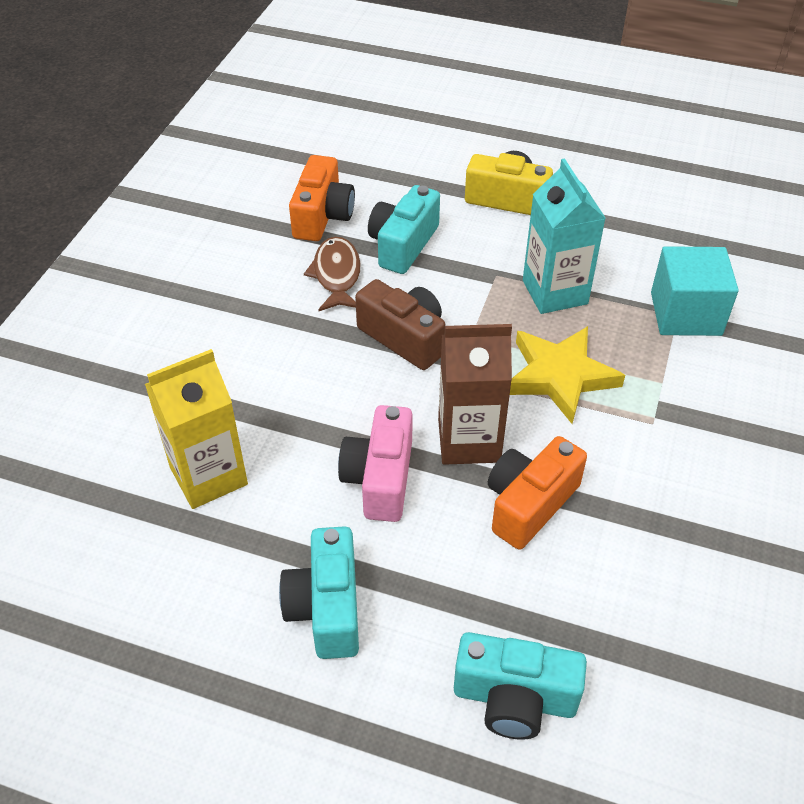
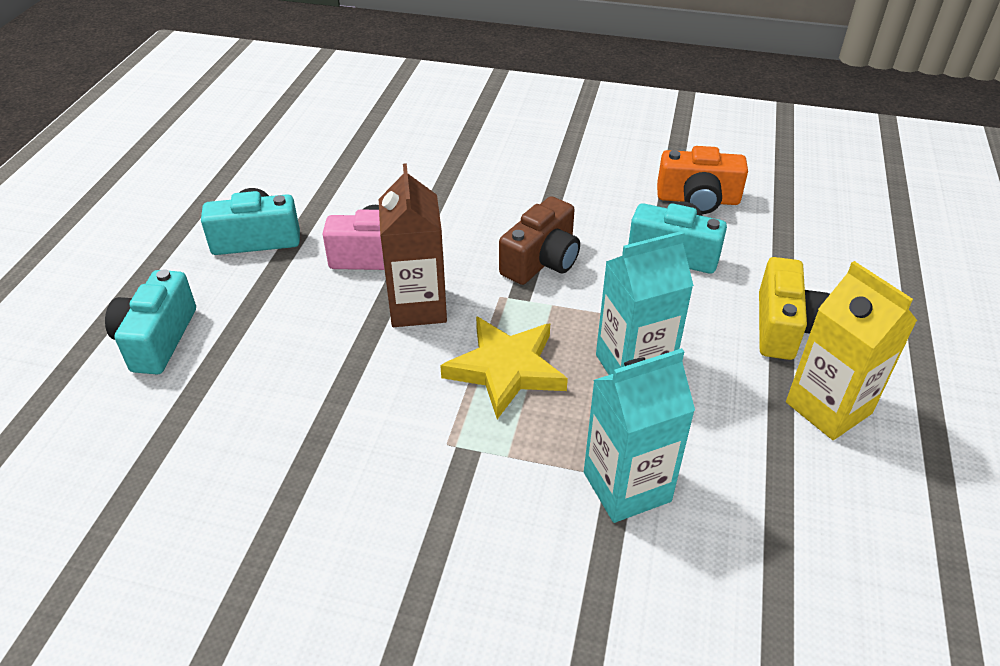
camera: 85 degrees right, 5 degrees down
yellow carton [145,349,248,509] -> yellow carton moved to [786,261,917,440]
brown fish [304,237,361,311] -> none
orange camera [488,436,587,550] -> none
turquoise cube [651,246,739,336] -> turquoise carton [584,348,695,523]

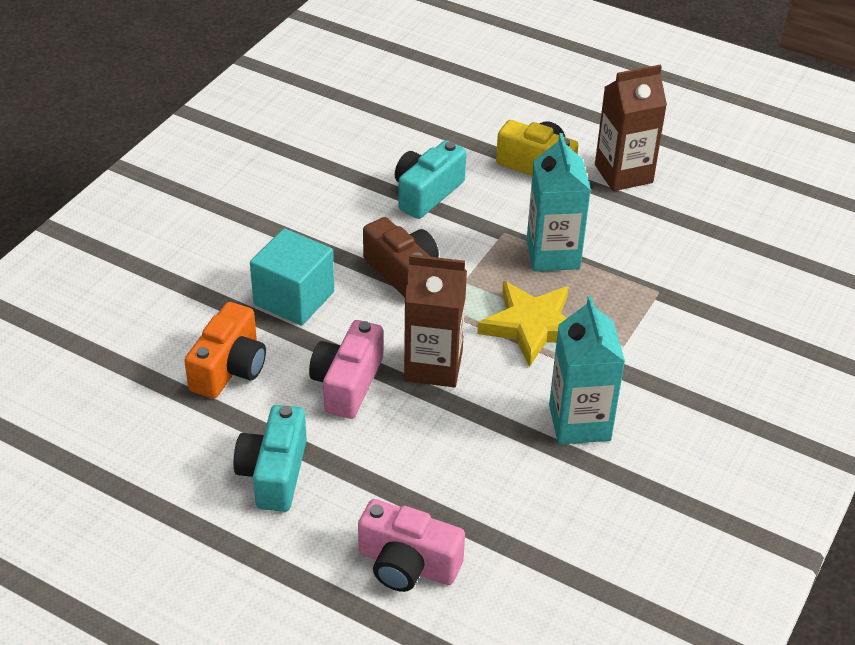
camera: 75 degrees left, 0 degrees up
turquoise camera [105,269,196,374] -> pink camera [358,499,465,592]
turquoise carton [584,348,695,523] -> turquoise carton moved to [549,296,625,445]
orange camera [657,146,748,214] -> orange camera moved to [184,302,266,399]
yellow carton [786,261,917,440] -> brown carton [595,65,667,191]
none -> turquoise cube [250,228,334,326]

